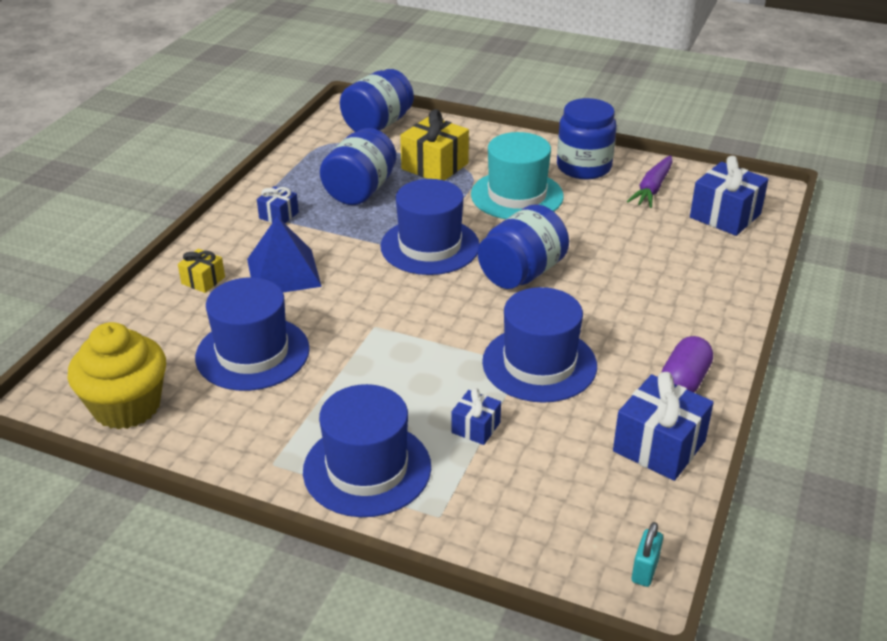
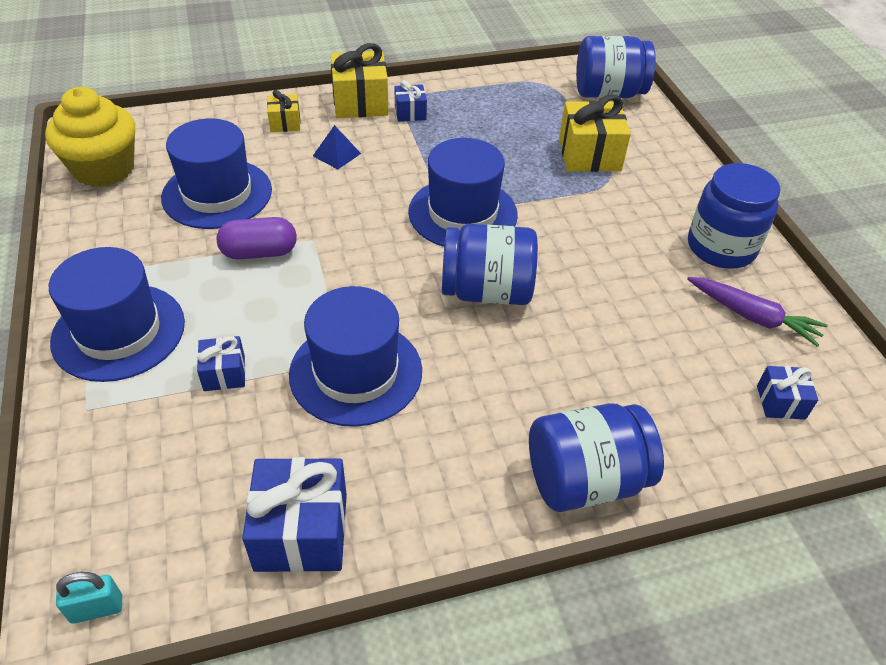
camera: 50 degrees right, 10 degrees up
blue pyramid [247,216,322,292] -> blue pyramid [313,125,361,169], size x0.52
blue jar [320,128,396,205] -> blue jar moved to [529,403,664,512]
turquoise hat [471,132,564,219] -> none
purple carrot [627,155,673,208] -> purple carrot turned 135 degrees counterclockwise [687,277,828,347]
purple capsule [661,336,713,392] -> purple capsule moved to [217,217,297,259]
blue gift [690,156,769,236] -> blue gift [757,366,818,419], size x0.55
none -> yellow gift [331,43,389,118]

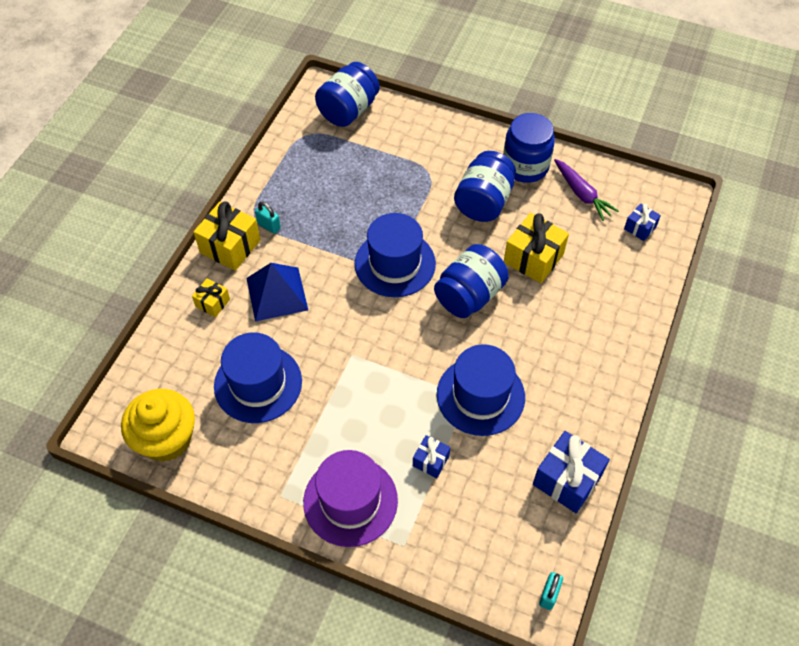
camera: 50 degrees left, 10 degrees up
blue hat [49,247,185,382] -> purple hat [303,450,398,547]
purple capsule [217,217,297,259] -> none
blue pyramid [313,125,361,169] -> blue pyramid [246,263,308,322], size x1.91
blue gift [394,80,427,122] -> turquoise padlock [255,202,281,234]
blue jar [529,403,664,512] -> blue jar moved to [454,151,516,222]
yellow gift [559,95,631,172] -> yellow gift moved to [504,213,569,283]
purple carrot [687,277,828,347] -> purple carrot turned 75 degrees clockwise [554,159,619,221]

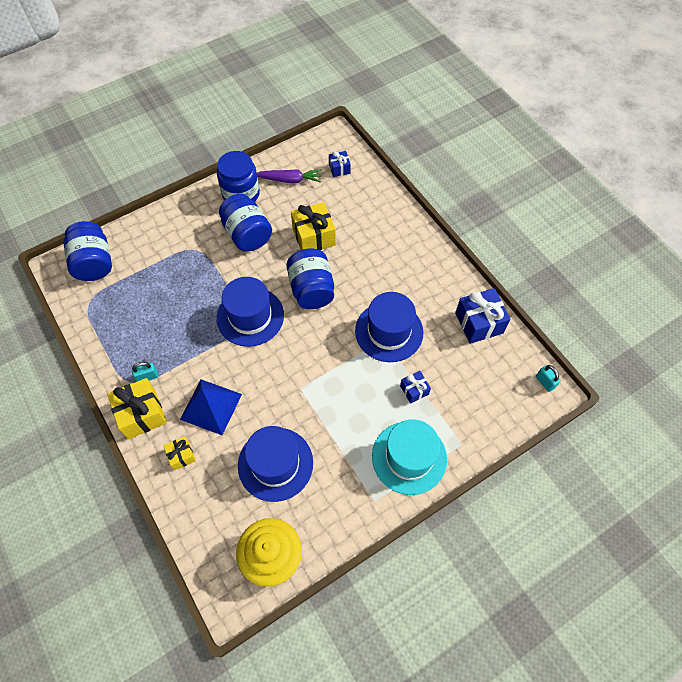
camera: 55 degrees left, 5 degrees up
purple hat [303,450,398,547] -> turquoise hat [372,419,447,495]

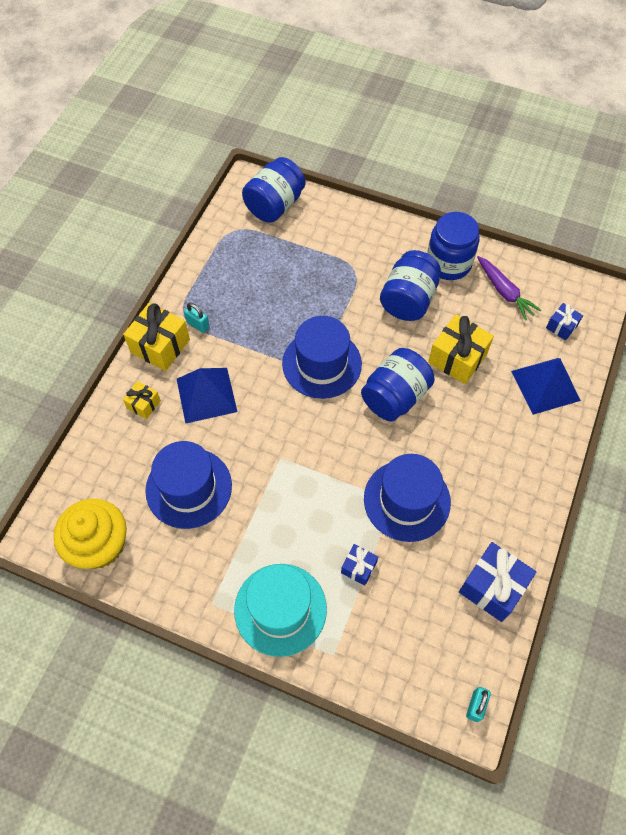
camera: 55 degrees right, 0 degrees up
none -> blue pyramid [511,358,581,415]

